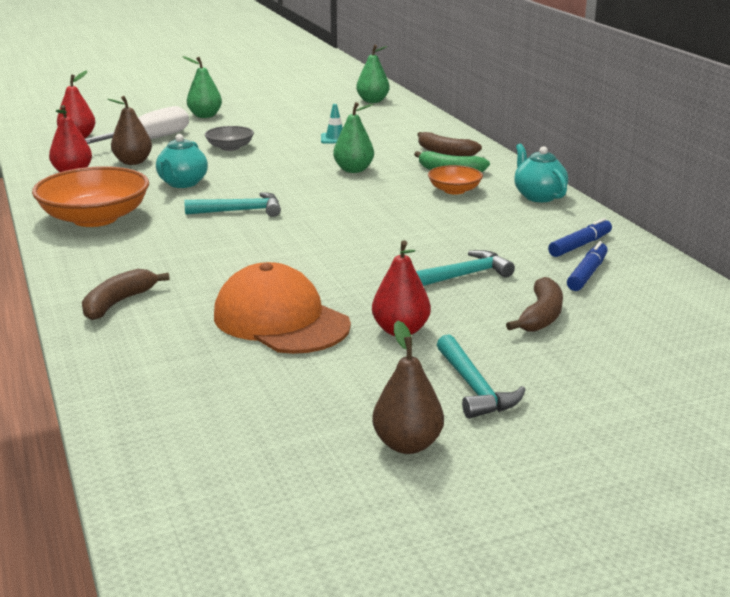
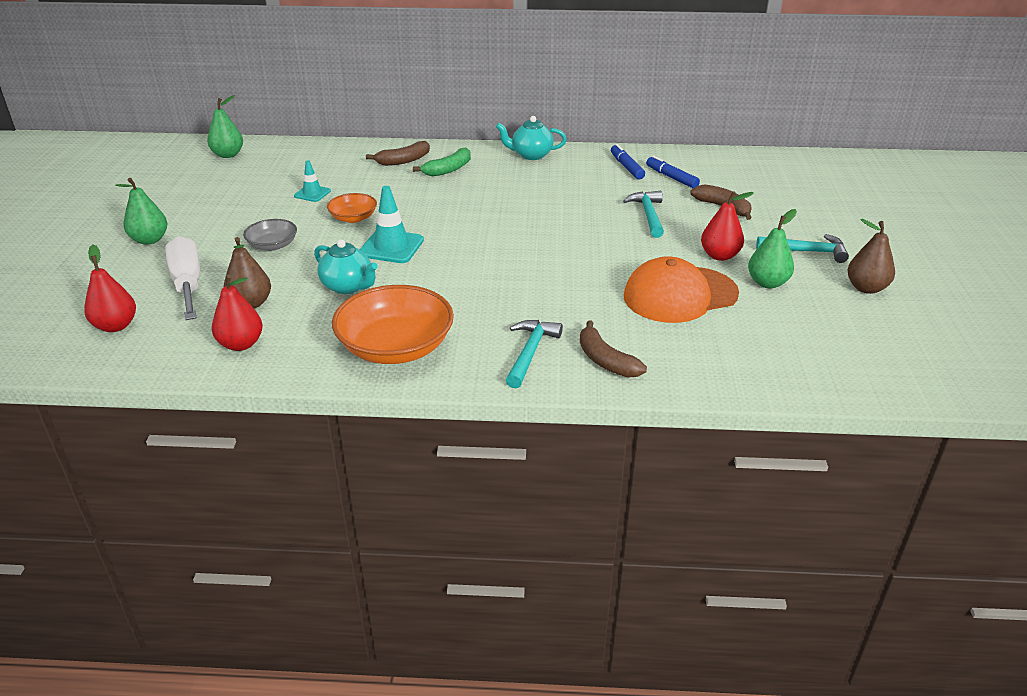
camera: 65 degrees left, 10 degrees up
turquoise hammer [184,192,281,217] -> turquoise hammer moved to [506,320,563,388]
green pear [333,102,374,173] -> green pear moved to [748,209,797,289]
orange bowl [428,165,483,194] -> orange bowl moved to [327,193,377,223]
none -> turquoise traffic cone [360,186,424,263]

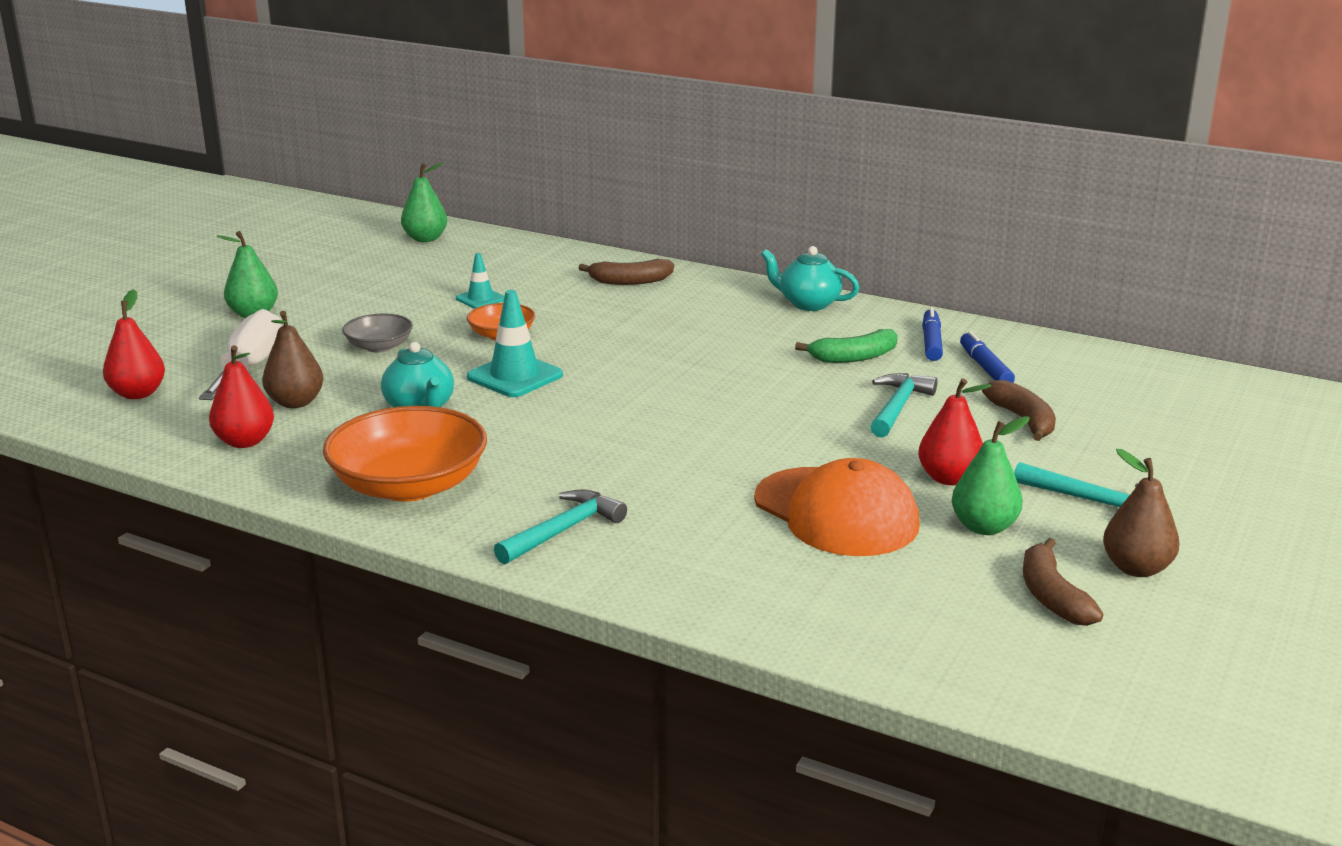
camera: 25 degrees right, 10 degrees down
green banana [413,147,471,176] -> green banana moved to [795,329,898,363]
brown banana [580,320,647,378] -> brown banana moved to [1023,538,1103,626]
orange cap [624,256,739,323] -> orange cap turned 135 degrees counterclockwise [754,458,920,556]

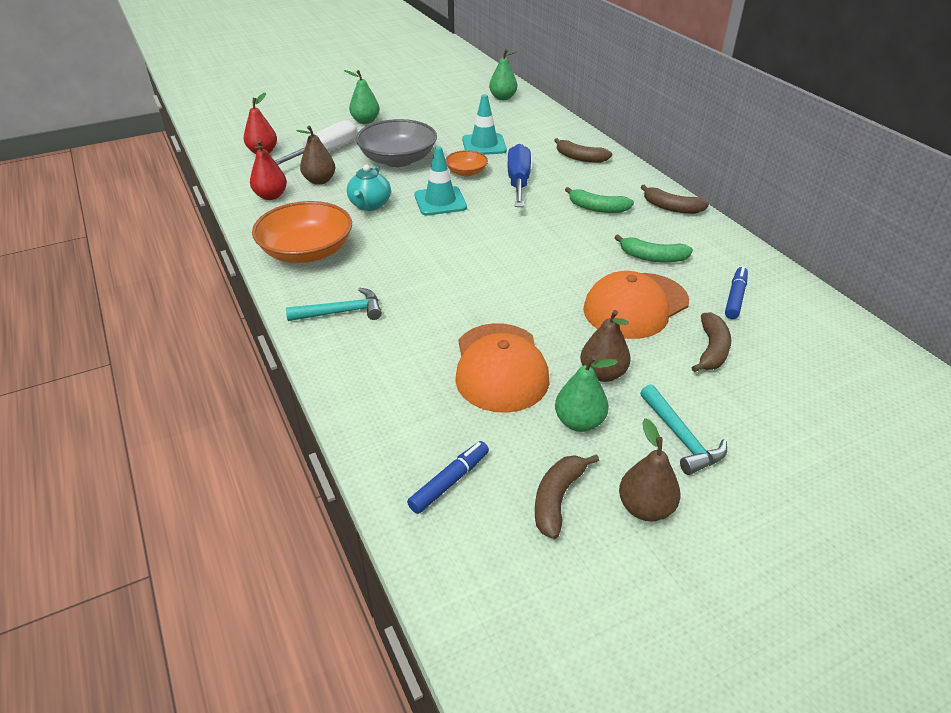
camera: 35 degrees right, 15 degrees up
grey bowl [342,313,413,352] -> grey bowl [356,119,437,167], size x1.92
turquoise traffic cone [456,253,505,309] -> turquoise traffic cone [462,94,507,155], size x1.69
turquoise teapot [761,246,859,311] -> brown banana [641,185,709,214]
turquoise hammer [870,373,938,438] -> orange cap [583,271,689,339]
red pear [918,378,991,485] -> brown pear [580,310,631,382]
blue marker [922,307,943,361] -> blue marker moved to [407,441,489,514]
none -> blue screwdriver [507,144,531,207]
none -> green banana [565,187,634,213]

